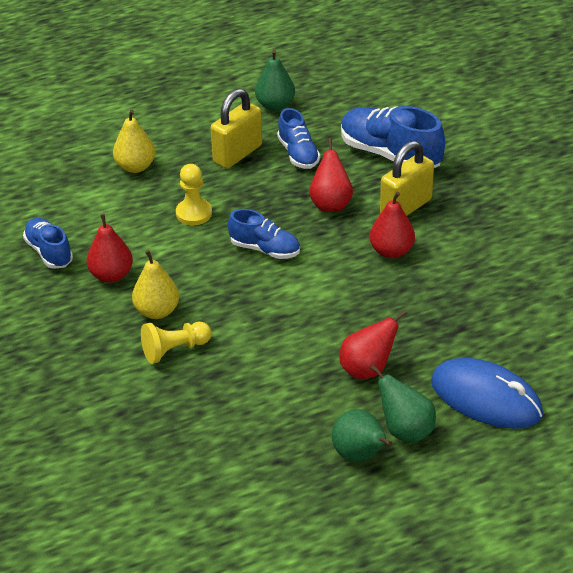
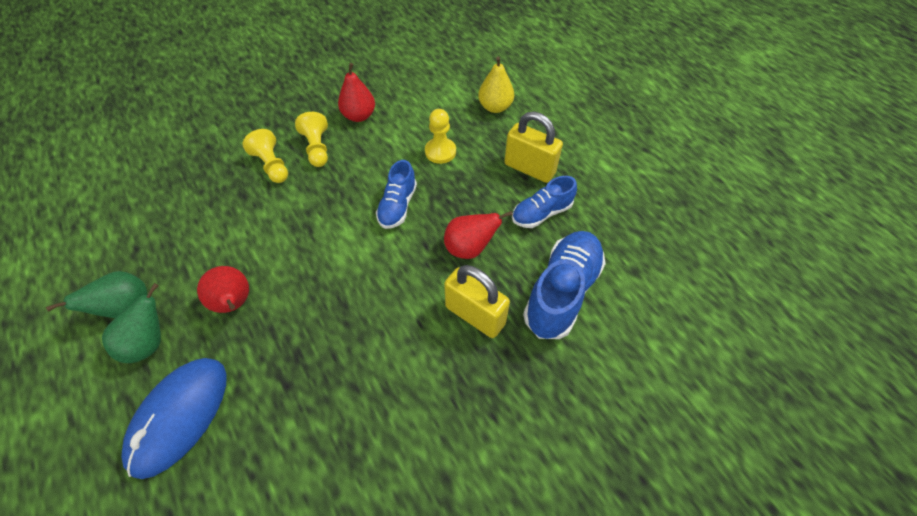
camera: 80 degrees right, 15 degrees up
blue shoe [23,218,73,269] -> none
yellow pear [132,250,179,319] -> yellow pawn [295,112,328,167]
green pear [255,50,295,111] -> none
red pear [370,192,415,258] -> none

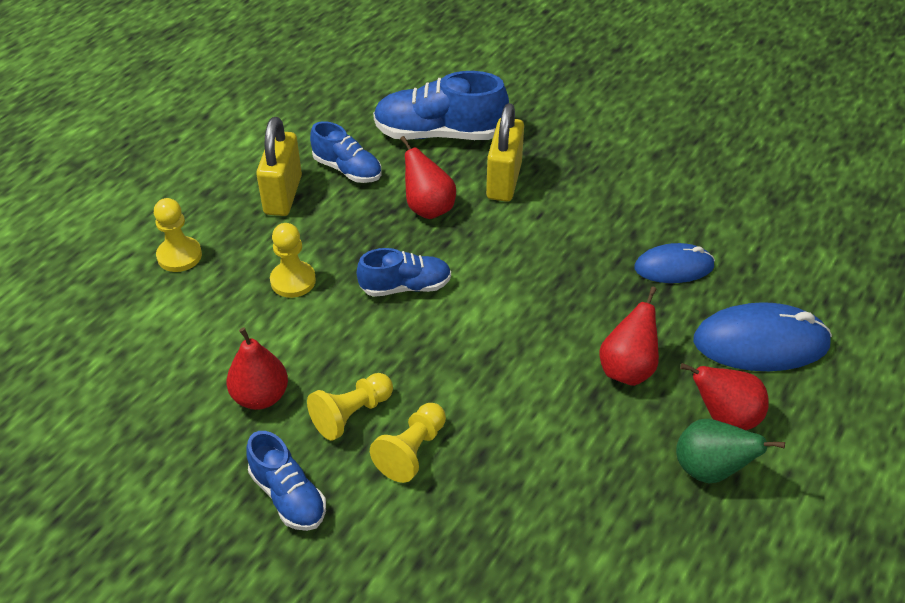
camera: 115 degrees left, 10 degrees down
green pear [102,283,161,363] -> red pear [680,363,769,430]
yellow pear [478,56,514,113] -> yellow pawn [154,198,202,272]
none -> blue shoe [246,431,326,531]
none -> blue mouse [634,243,715,283]

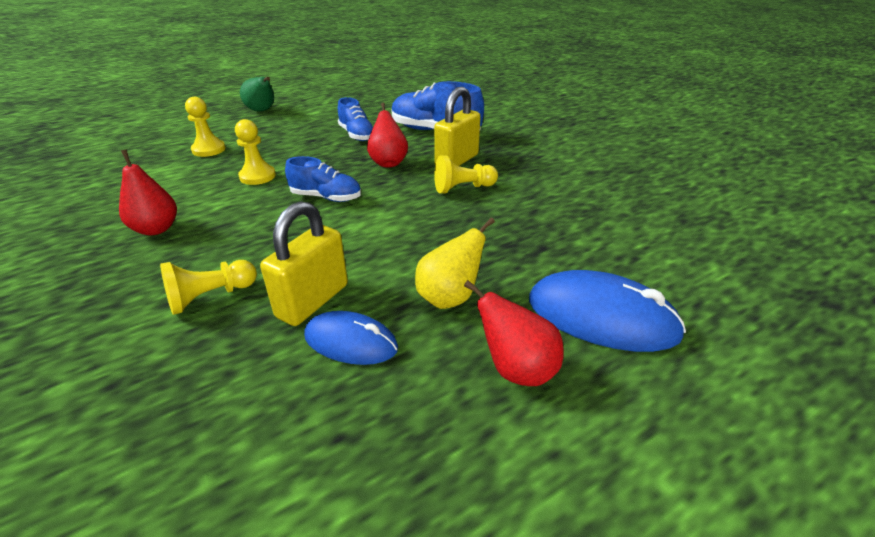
camera: 25 degrees right, 10 degrees down
blue shoe [246,431,326,531] -> none
yellow padlock [256,117,302,216] -> yellow padlock moved to [260,201,348,326]
yellow pawn [307,373,393,441] -> yellow pawn moved to [434,155,498,193]
red pear [600,287,659,386] -> yellow pear [415,218,495,309]
blue mouse [634,243,715,283] -> blue mouse moved to [304,311,398,365]
green pear [676,419,785,483] -> green pear moved to [240,77,274,112]

